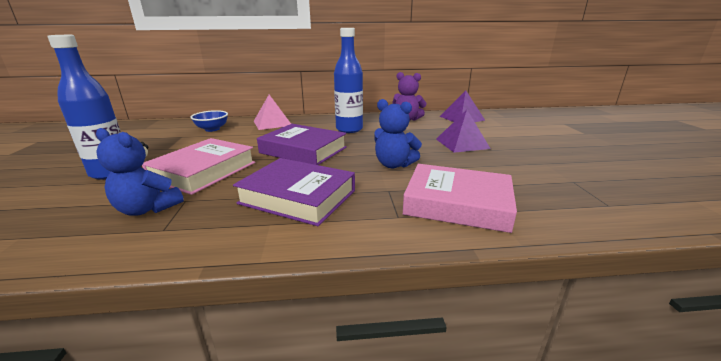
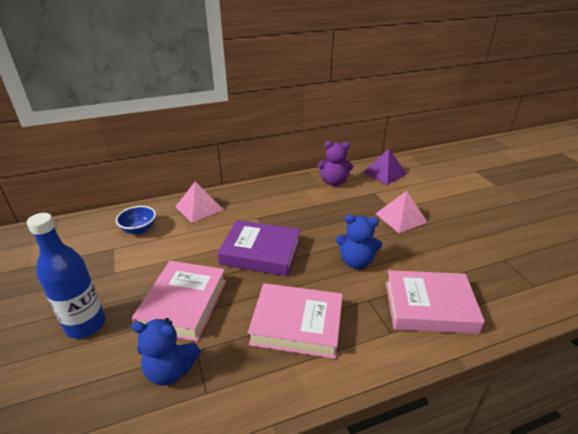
camera: 15 degrees left, 10 degrees up
purple book [233,158,355,226] -> pink book [248,283,343,359]
blue bottle [334,28,363,133] -> none
purple pyramid [436,110,491,153] -> pink pyramid [376,191,428,233]

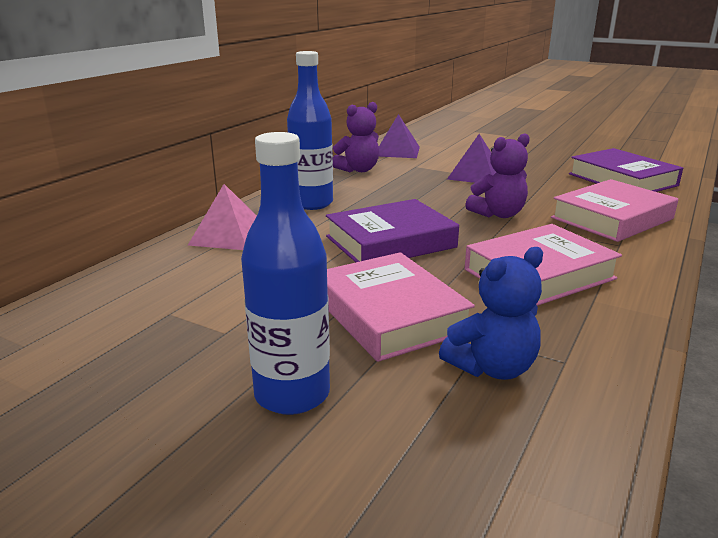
camera: 40 degrees left, 10 degrees down
blue bowl [116,206,156,235] -> none
blue teddy bear [336,214,382,269] -> purple teddy bear [465,133,530,218]
pink pyramid [376,191,428,233] -> purple pyramid [447,134,496,183]
none -> blue bottle [287,51,333,210]
none -> purple book [569,148,683,192]

